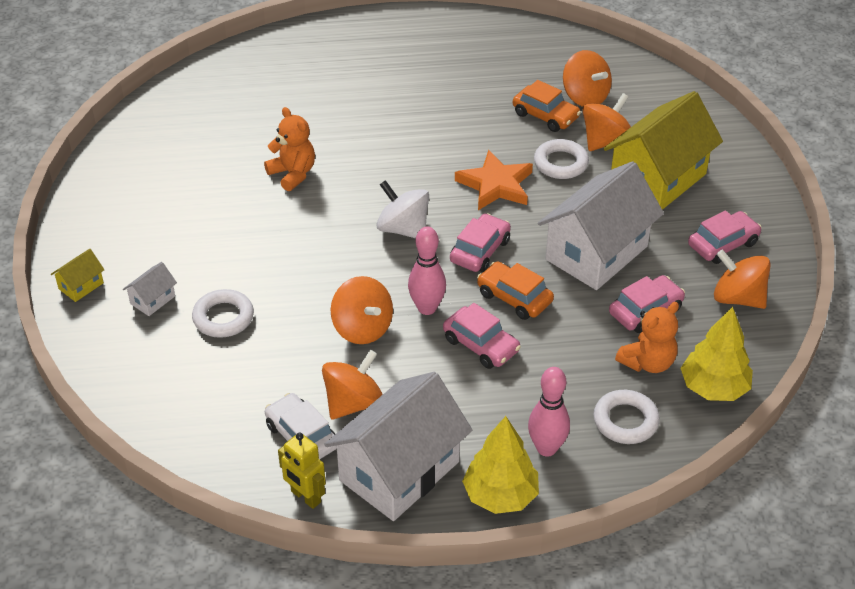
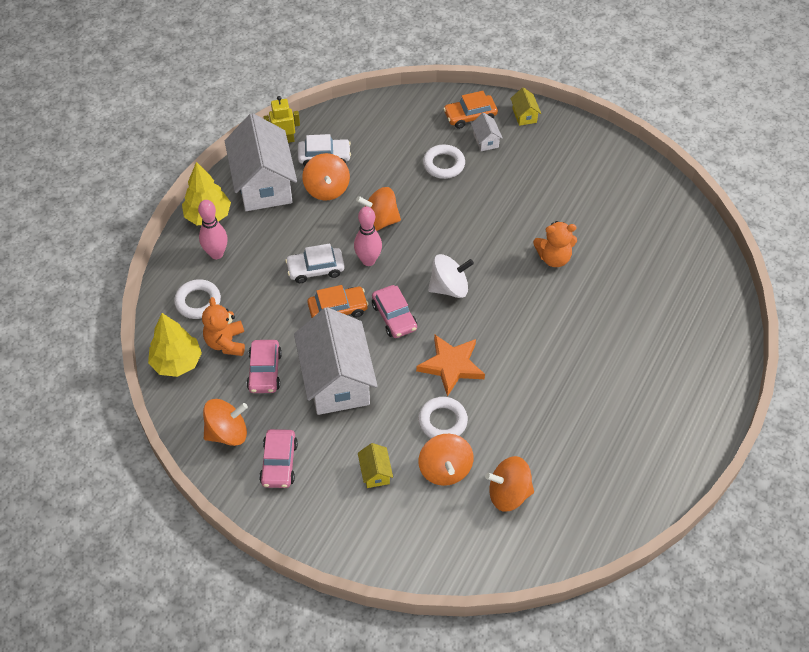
camera: 125 degrees right, 10 degrees up
pink car [443,303,521,369] -> white car [285,243,345,283]
orange car [513,80,581,132] -> orange car moved to [443,91,498,129]
yellow house [604,91,723,210] -> yellow house [358,443,393,488], size x0.41

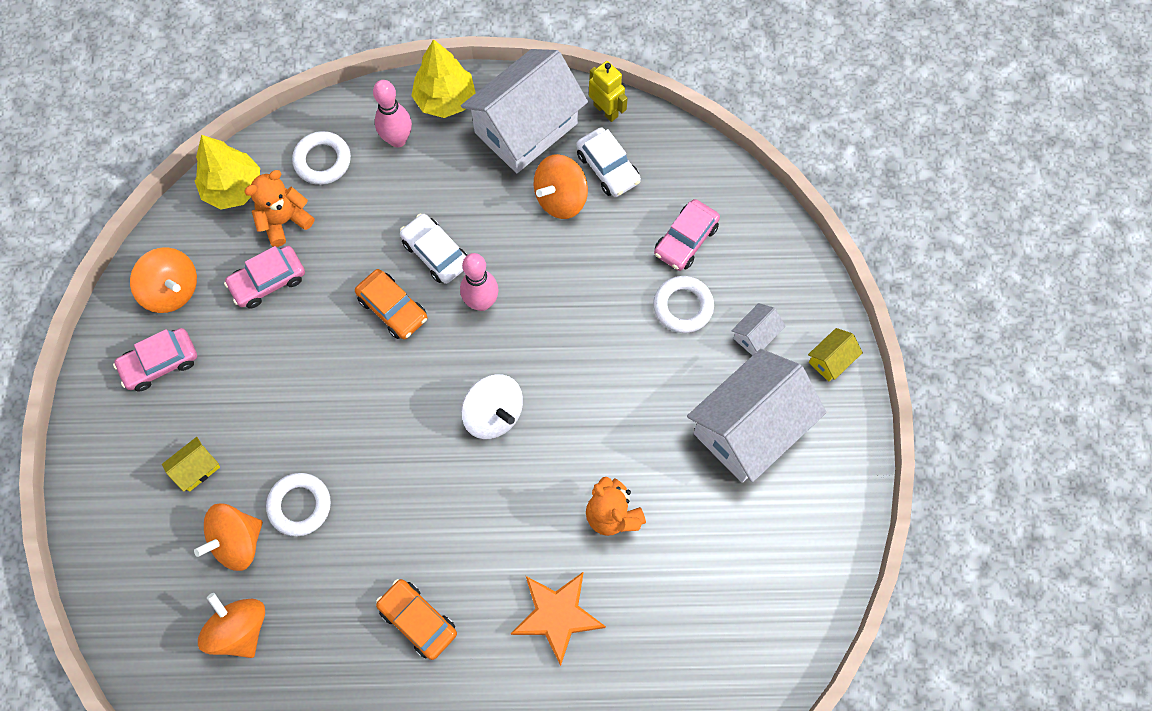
camera: 60 degrees right, 15 degrees up
white house [294,307,378,415] -> white house moved to [687,349,826,483]
orange spinning top [356,187,401,231] -> none
pink car [372,285,417,338] -> pink car moved to [654,199,720,271]
orange star [416,334,485,397] -> orange star moved to [510,571,606,666]
orange car [443,91,498,129] -> orange car moved to [376,579,457,660]

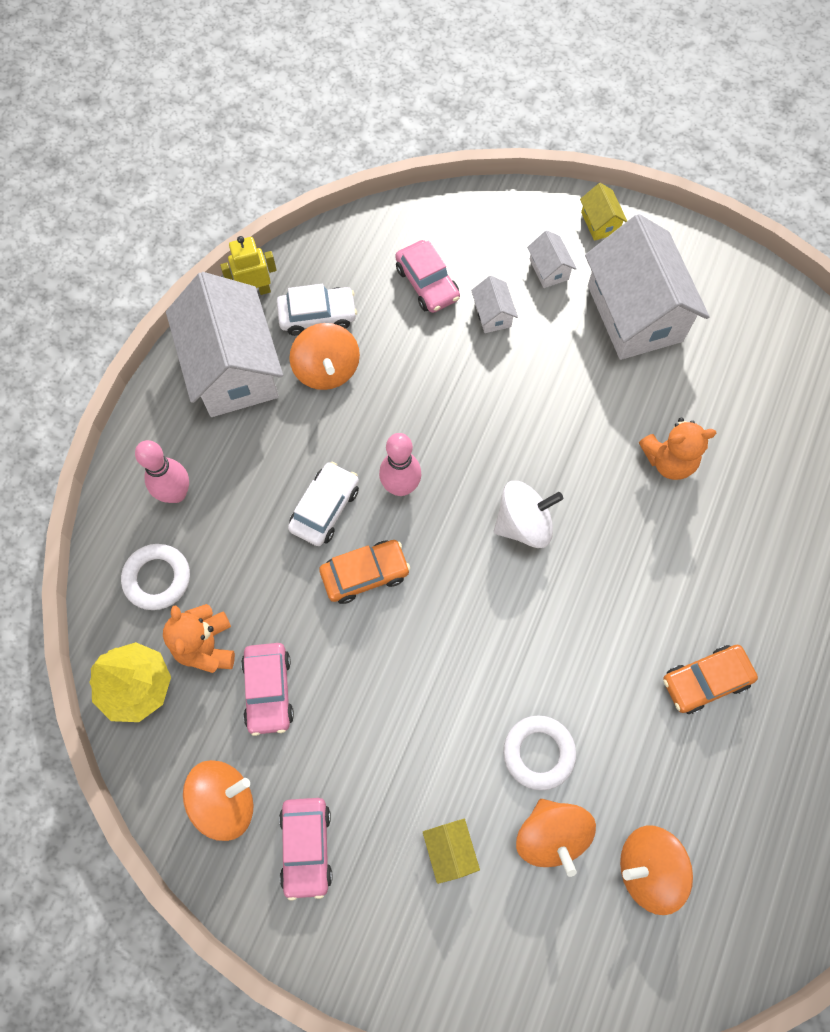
camera: 65 degrees left, 0 degrees up
white car [400,214,467,284] -> white car turned 135 degrees clockwise [288,462,359,546]
yellow tree [411,39,476,118] -> none
orange star [510,571,606,666] -> none
white ring [653,276,714,333] -> white house [471,276,518,333]

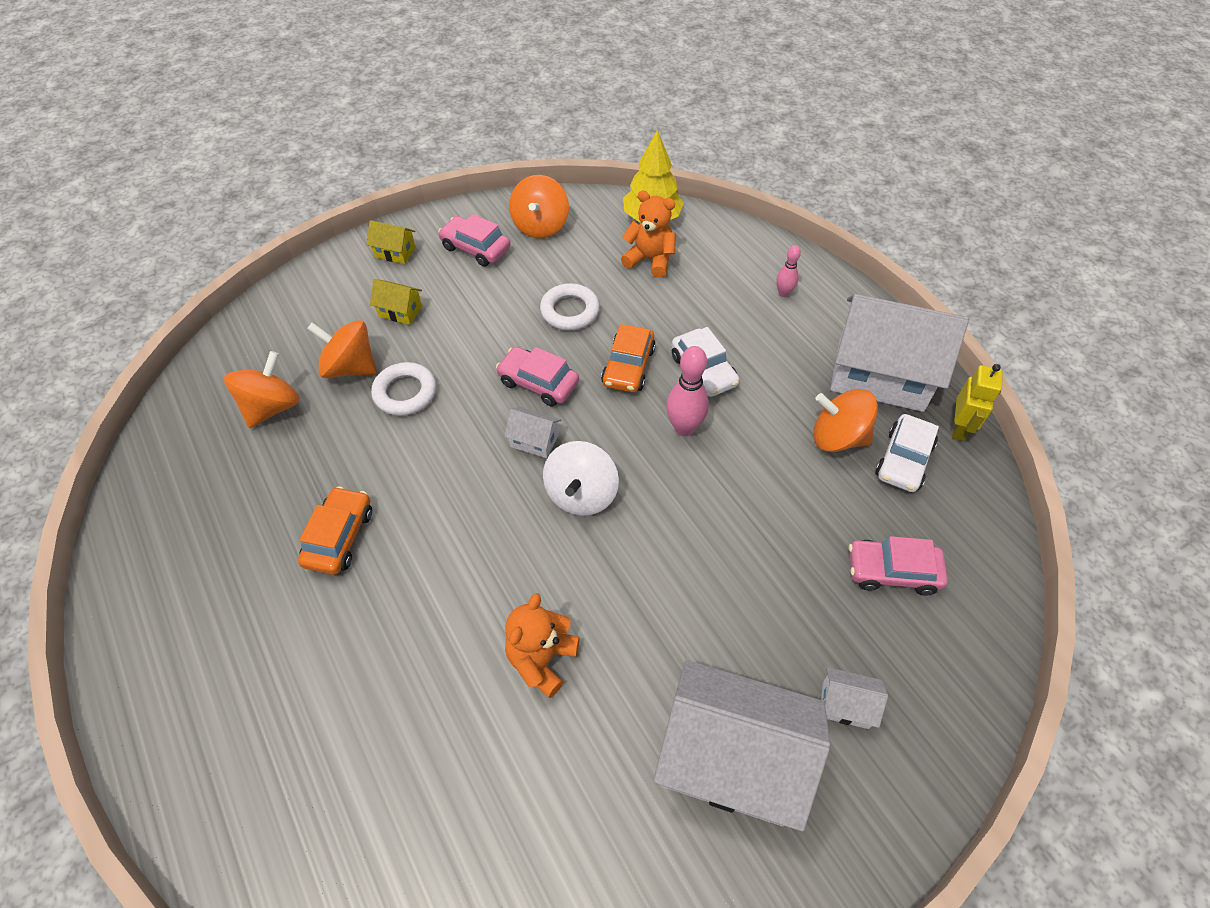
camera: 125 degrees right, 15 degrees down
white ring [121,544,190,610] -> white ring moved to [540,283,600,330]
pink bowling pin [135,440,189,503] -> pink bowling pin [776,245,801,297], size x0.58
pink car [241,643,294,736] -> pink car moved to [496,347,579,407]
white house [471,276,518,333] -> white house moved to [504,407,561,458]
yellow house [580,183,627,241] -> yellow house moved to [366,220,416,264]

